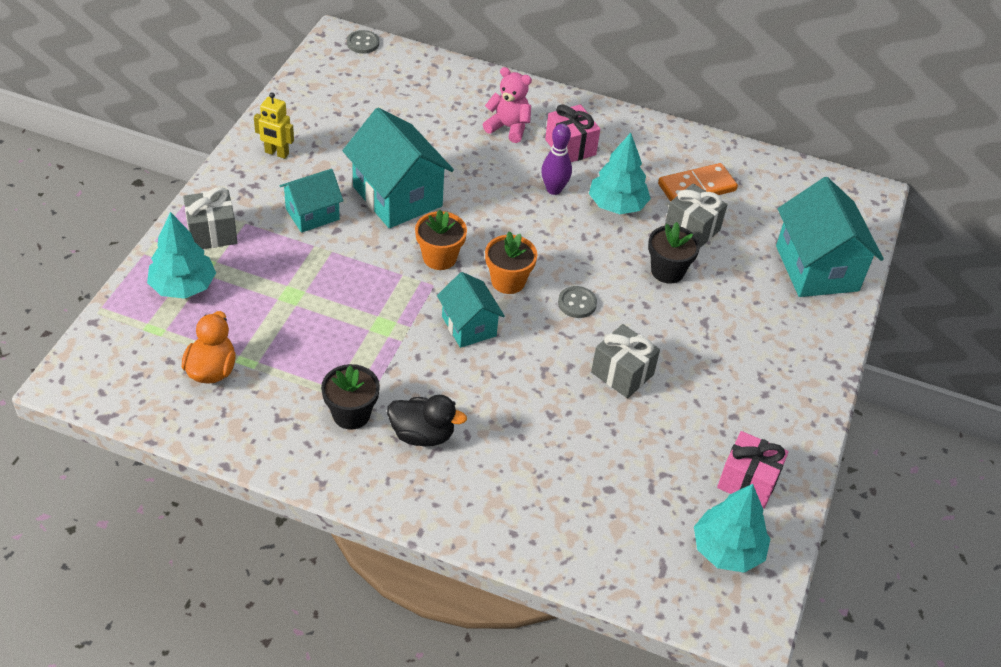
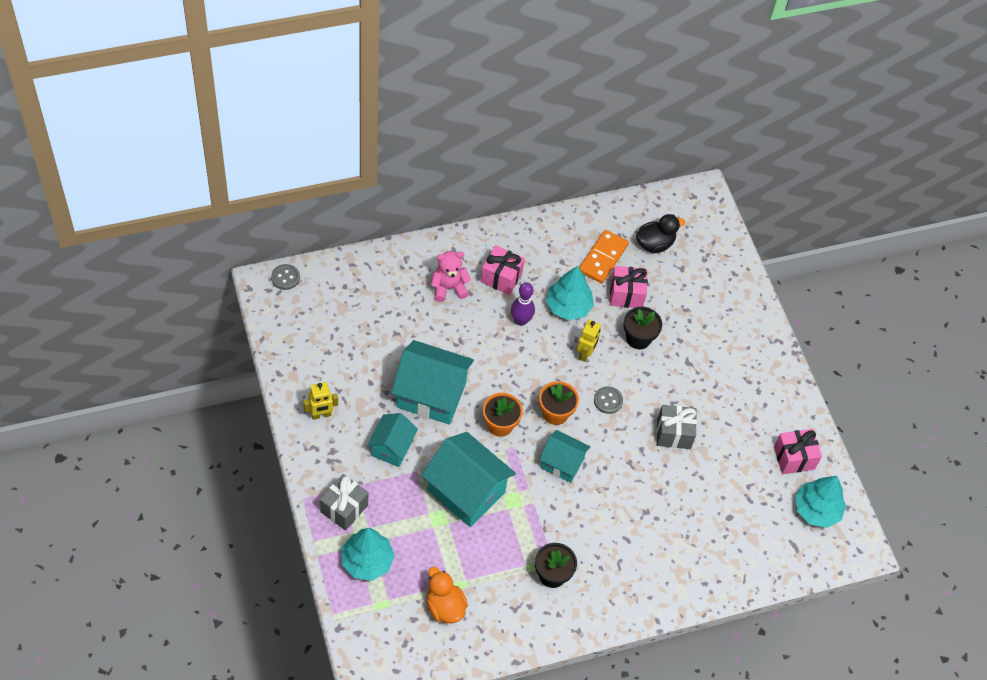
camera: 40 degrees left, 10 degrees up
black duck [387,395,467,446] -> black duck moved to [636,214,685,253]
grey gift [665,183,727,248] -> pink gift [610,266,648,308]
turquoise house [776,177,884,297] -> turquoise house moved to [421,432,516,527]
none -> yellow robot [577,320,601,362]

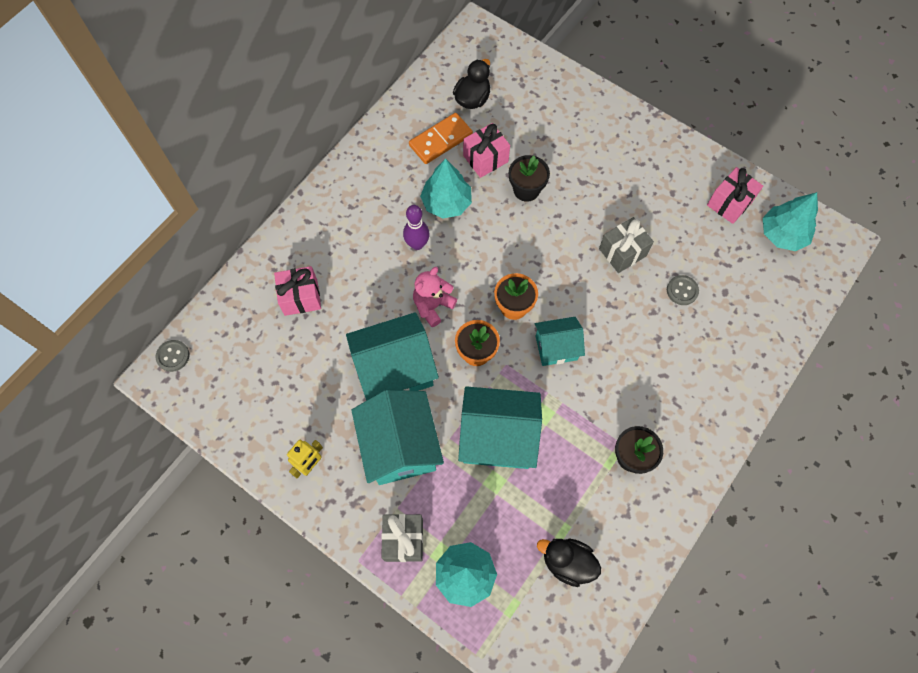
camera: 30 degrees left, 10 degrees up
turquoise house [367,413,418,467] -> turquoise house [351,390,444,485], size x1.70
orange duck [427,567,468,623] -> black duck [537,539,601,587]
pink teddy bear [431,251,471,302] -> pink teddy bear moved to [413,267,457,327]
pink gift [480,245,525,295] -> pink gift moved to [274,266,321,316]
yellow robot [577,320,601,362] -> none
orange domino [579,230,629,283] -> orange domino turned 60 degrees clockwise [409,113,473,164]
grey button [594,386,623,414] -> grey button moved to [667,275,699,305]

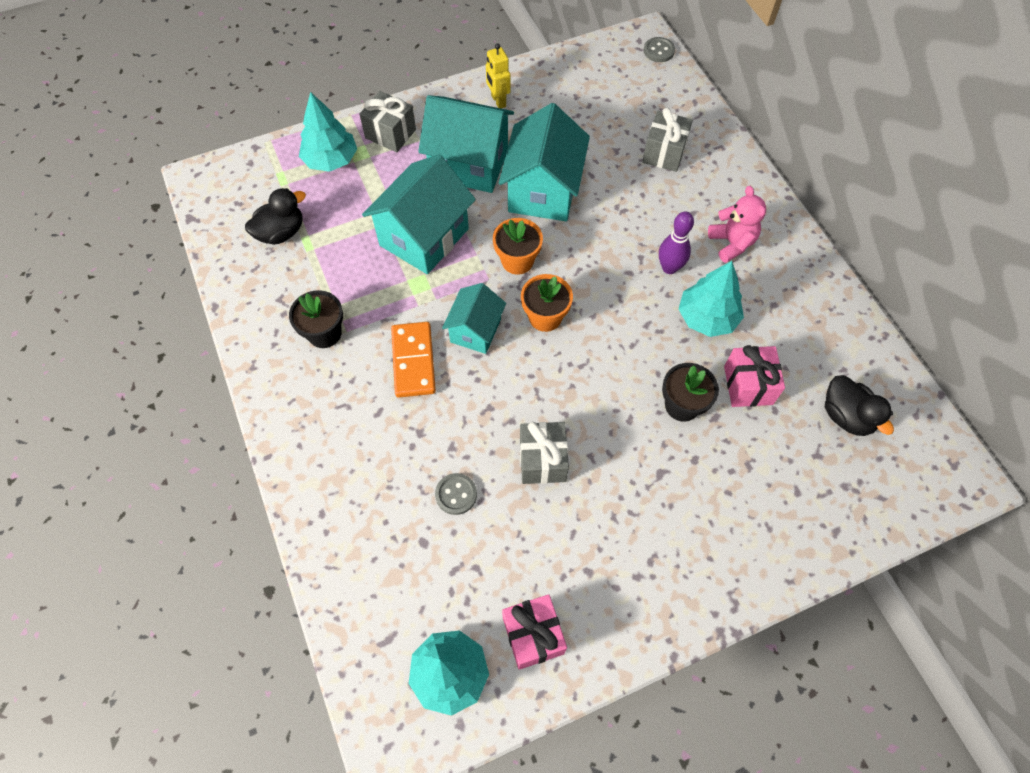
camera: 120 degrees right, 5 degrees down
pink gift [274,266,321,316] -> grey gift [642,108,693,172]
orange domino [409,113,473,164] -> orange domino moved to [391,322,436,398]
pink teddy bear [413,267,457,327] -> pink teddy bear moved to [708,186,766,263]

